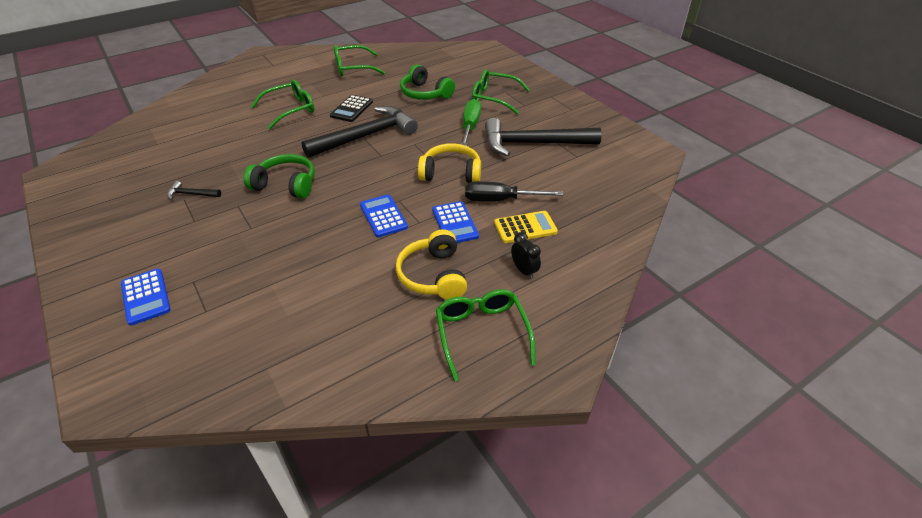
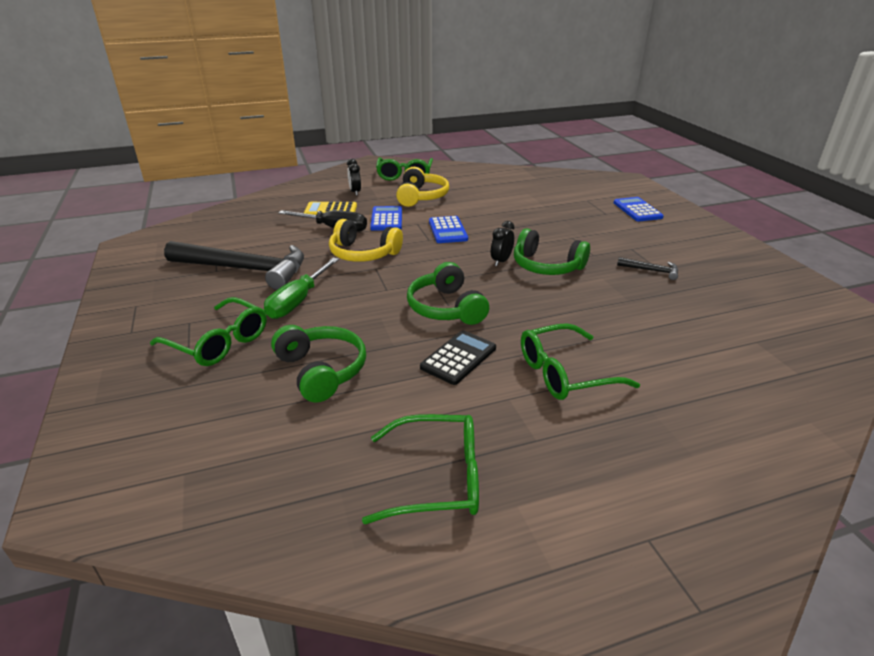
camera: 165 degrees left, 10 degrees down
black hammer [301,106,418,158] -> green headphones [407,262,489,325]
none -> black clock [491,221,514,266]

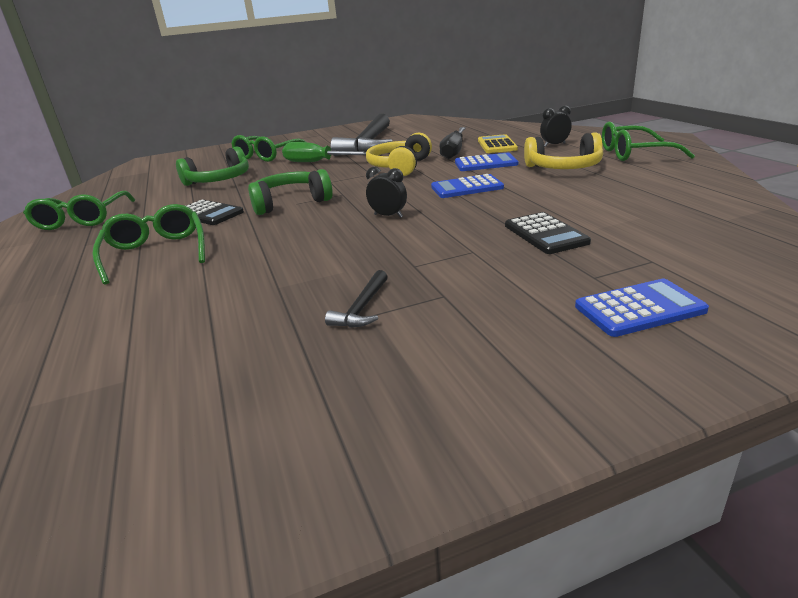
camera: 90 degrees right, 5 degrees down
green headphones [514,228,590,275] -> none
none -> black calculator [505,212,591,254]

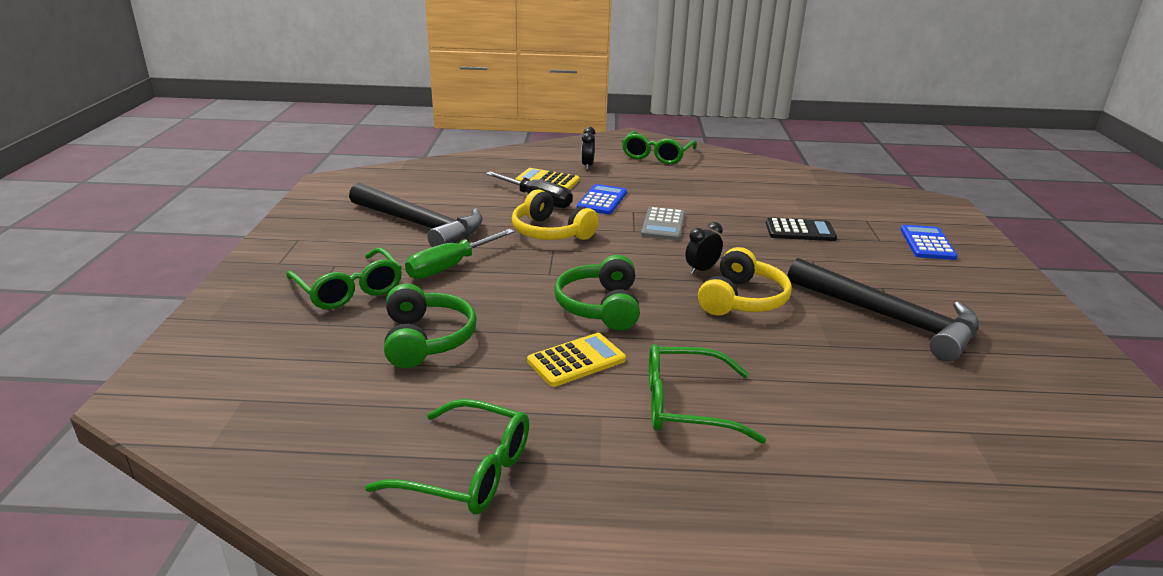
camera: 70 degrees left, 0 degrees up
black calculator [186,200,244,225] -> yellow calculator [527,333,626,387]
black hammer [325,270,388,328] -> black hammer [787,258,979,362], size x2.44
blue calculator [431,174,504,198] -> grey calculator [641,207,685,240]
yellow headphones [524,132,603,169] -> yellow headphones moved to [698,247,792,316]

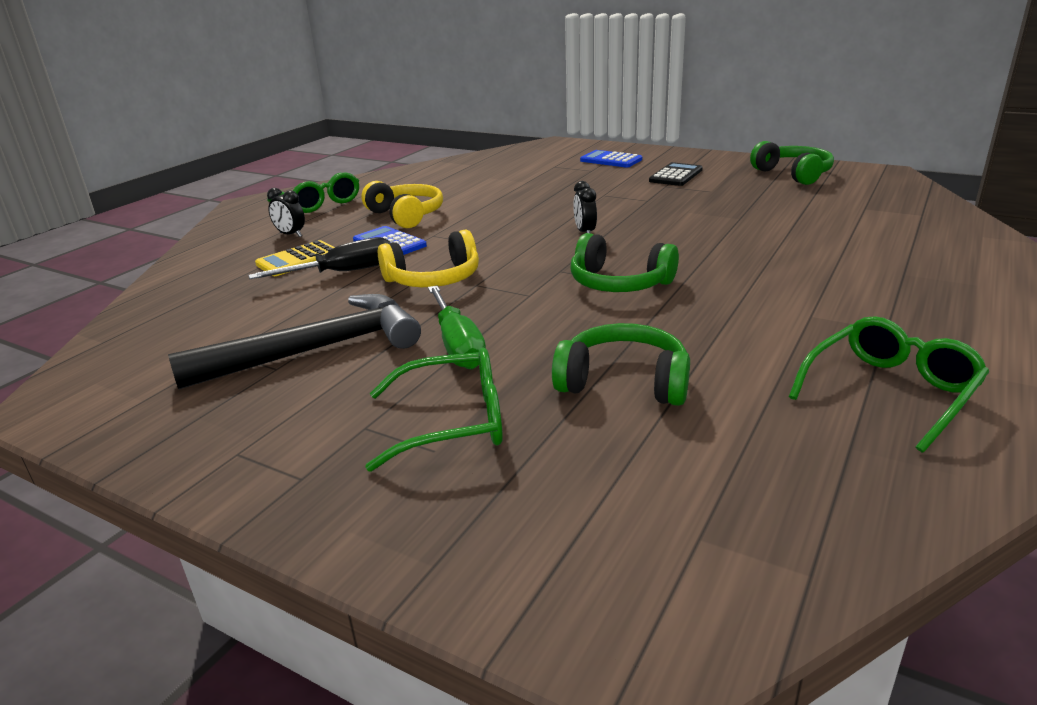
camera: 60 degrees left, 0 degrees up
yellow calculator [527,333,626,387] -> none
grey calculator [641,207,685,240] -> none
green glasses [649,344,766,444] -> none
yellow headphones [698,247,792,316] -> yellow headphones moved to [361,181,443,228]
black calculator [766,218,837,241] -> black calculator moved to [649,162,703,186]
black hammer [787,258,979,362] -> none
none -> green headphones [750,141,834,185]

